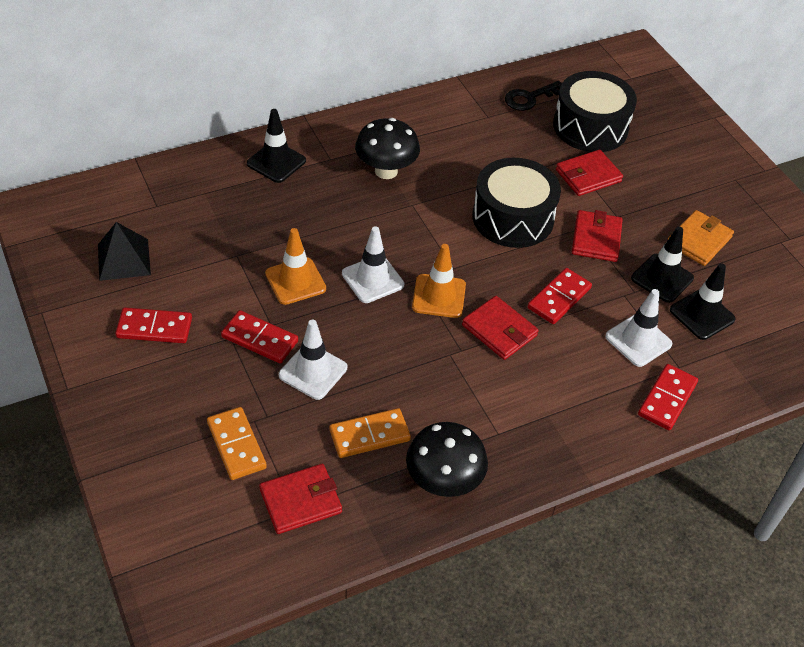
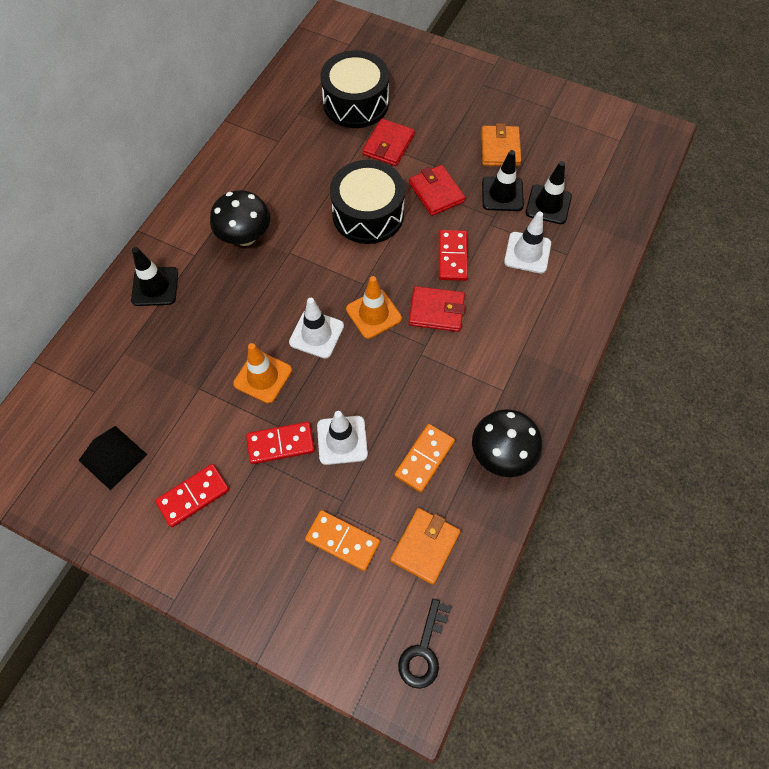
camera: 35 degrees left, 15 degrees up
red wallet [259,464,342,534] -> orange wallet [390,508,461,585]
black key [505,81,562,111] -> black key moved to [398,599,451,689]
red domino [638,364,698,430] -> none

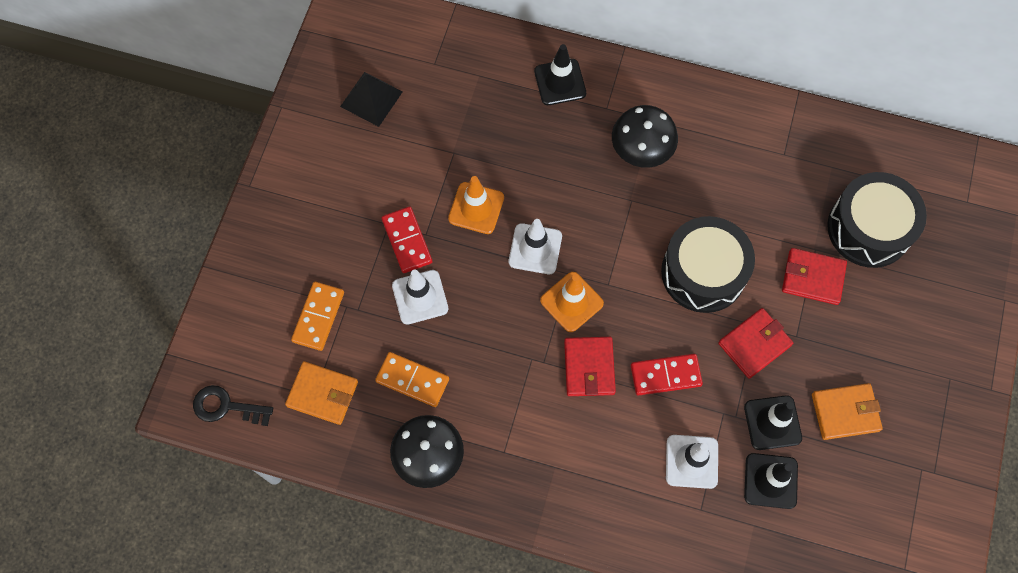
camera: 80 degrees right, 5 degrees up
red domino [155,464,229,527] -> none

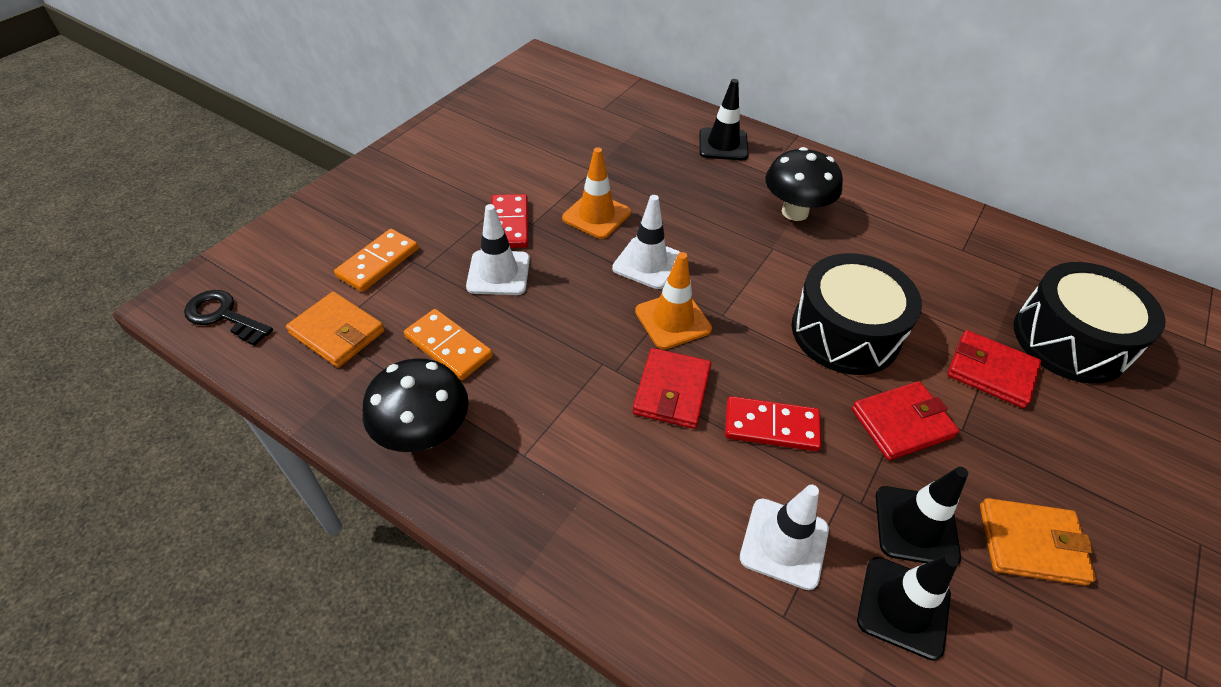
camera: 15 degrees right, 20 degrees down
black pyramid [340,72,403,127] -> none

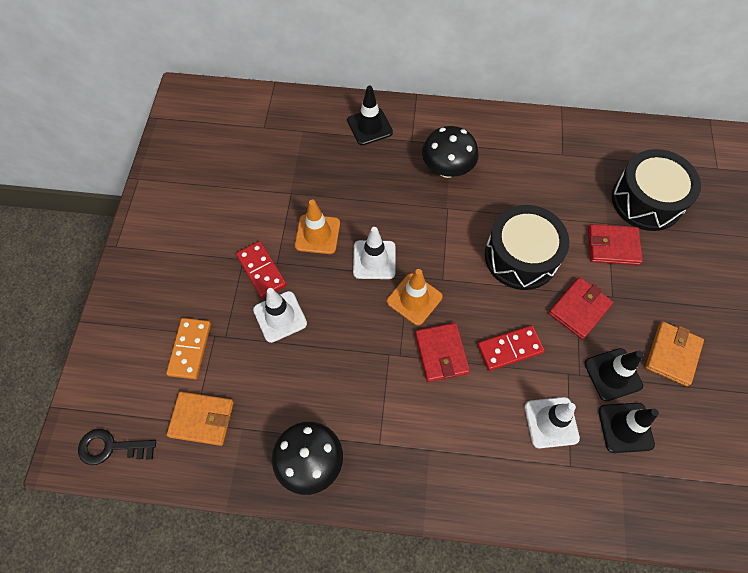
camera: 25 degrees left, 15 degrees up
orange domino [404,309,493,380] -> none
orange wallet [980,498,1096,586] -> orange wallet turned 45 degrees counterclockwise [645,322,704,386]

